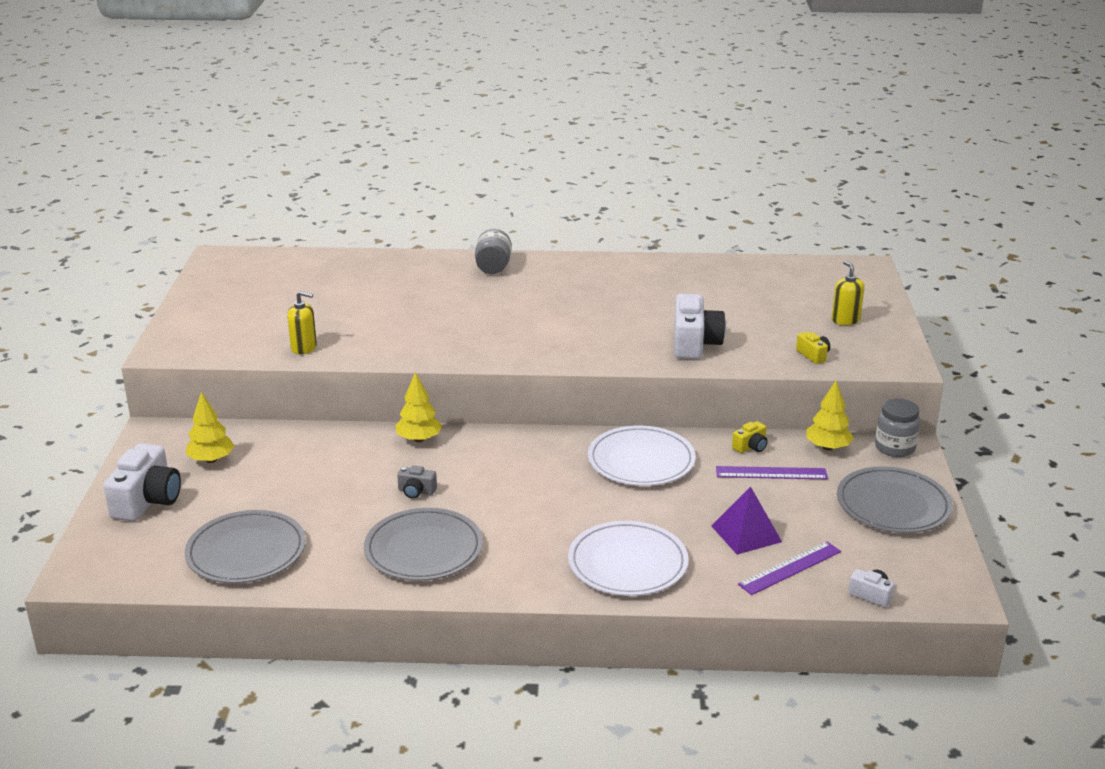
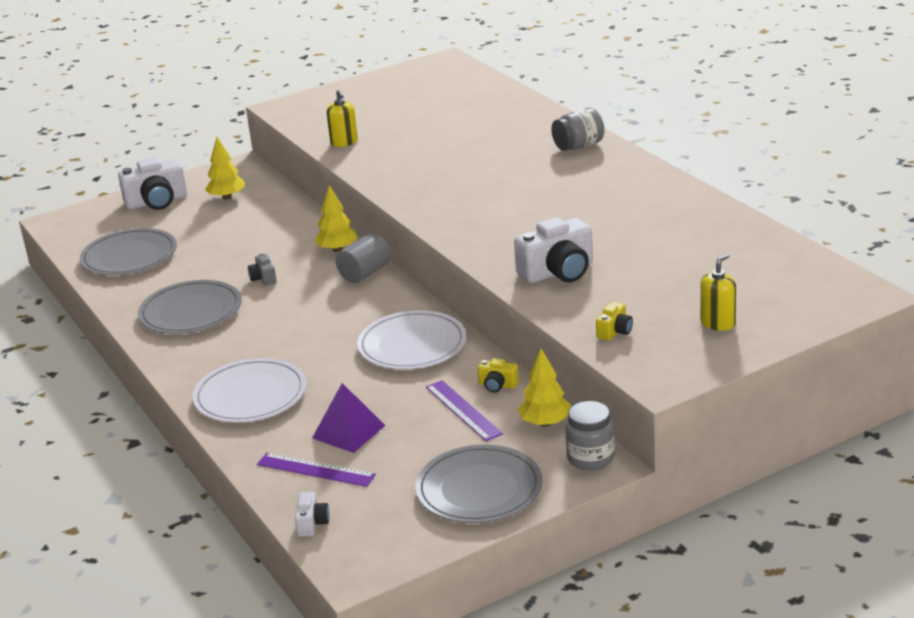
camera: 60 degrees right, 0 degrees up
none -> grey cylinder [336,233,391,283]

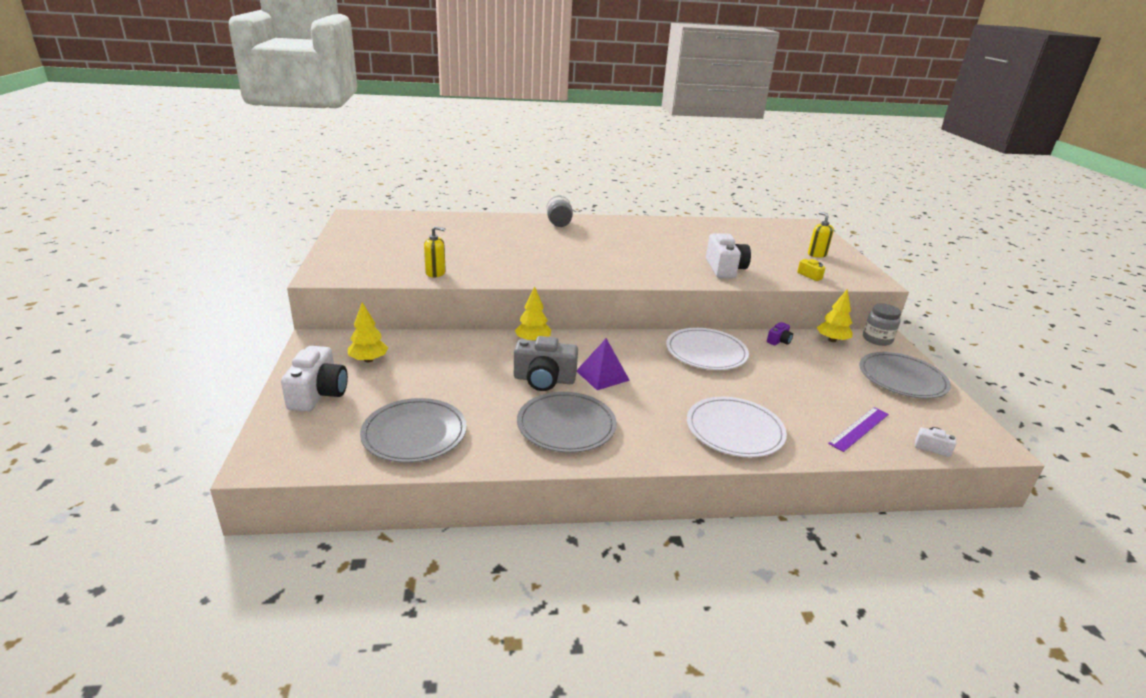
camera: 70 degrees left, 0 degrees up
grey camera [248,253,277,286] -> grey camera [514,336,578,391], size x2.05
purple pyramid [312,383,385,453] -> purple pyramid moved to [577,338,630,390]
grey cylinder [336,233,391,283] -> none
purple ruler [426,380,503,441] -> none
yellow camera [478,358,519,392] -> purple camera [767,322,793,345]

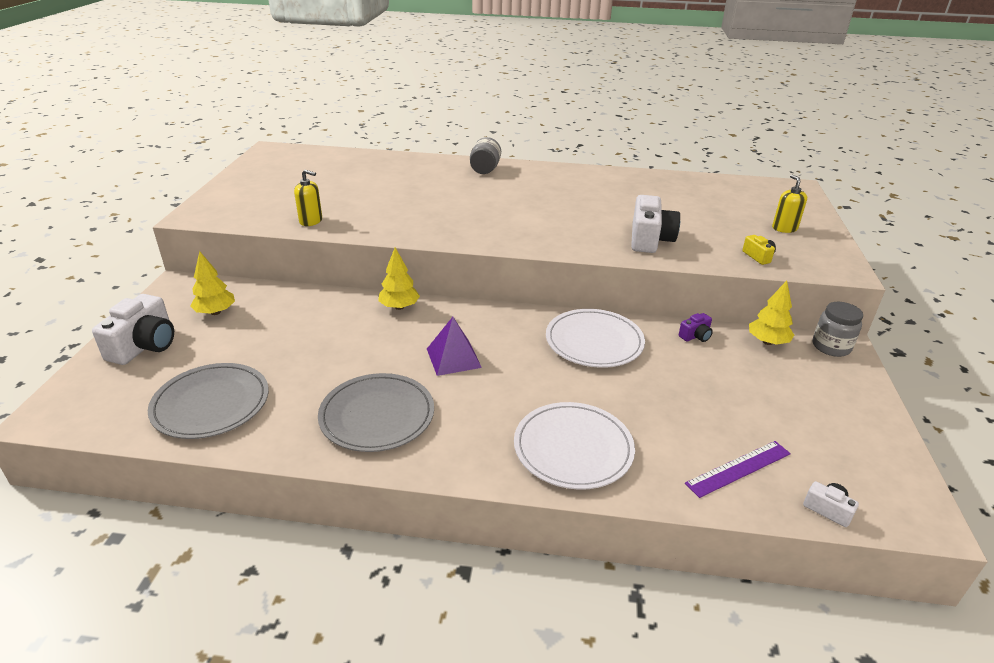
camera: 15 degrees right, 5 degrees up
grey camera [514,336,578,391] -> none
grey plate [859,352,951,399] -> none

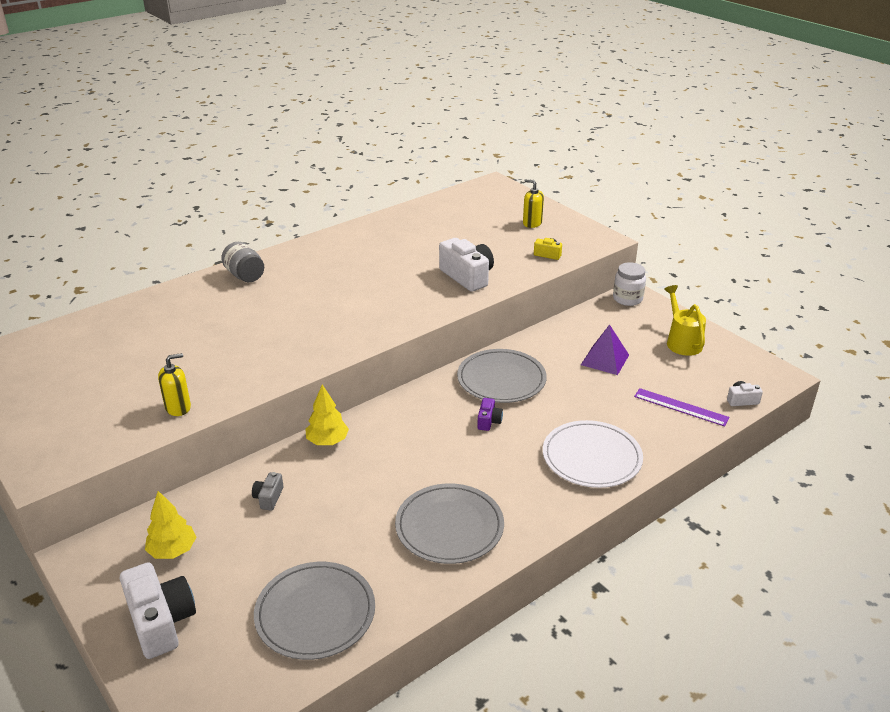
camera: 45 degrees left, 0 degrees up
purple pyramid [427,317,482,376] -> purple pyramid moved to [581,324,629,375]
white plate [546,309,645,368] -> grey plate [457,349,547,403]
purple camera [679,313,713,342] -> purple camera moved to [477,398,503,431]
purple ruler [685,441,791,498] -> purple ruler turned 75 degrees counterclockwise [634,388,730,427]
yellow tree [749,281,794,345] -> none
grey jar [813,302,863,357] -> white jar [613,262,646,306]
none -> grey camera [252,472,284,510]
none -> yellow watering can [664,285,706,356]

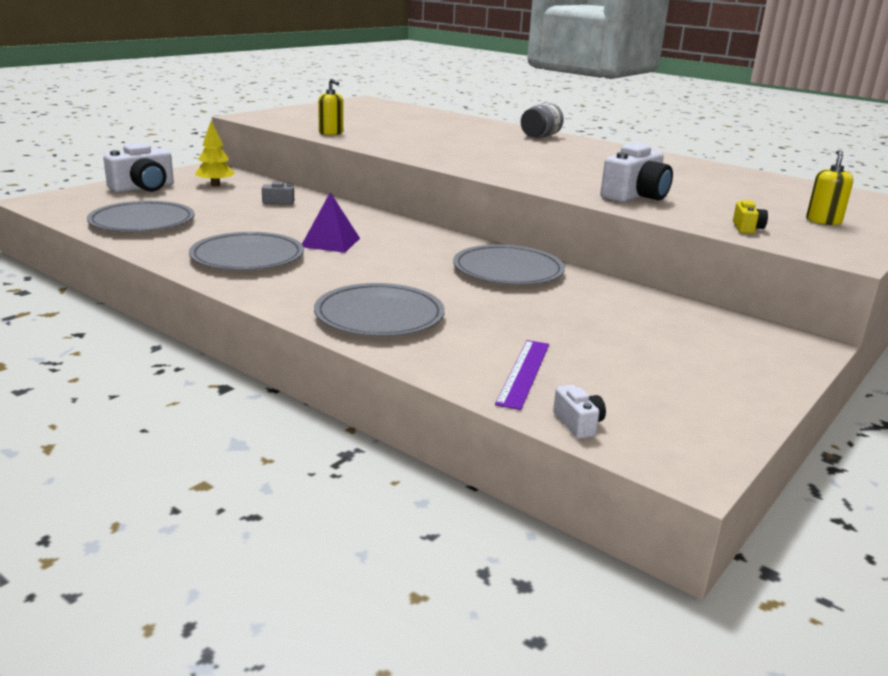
camera: 75 degrees right, 10 degrees down
yellow tree [305,385,349,445] -> none
purple camera [477,398,503,431] -> none
white plate [543,420,643,488] -> grey plate [314,283,445,337]
purple pyramid [581,324,629,375] -> purple pyramid moved to [302,192,360,253]
white jar [613,262,646,306] -> none
yellow watering can [664,285,706,356] -> none

